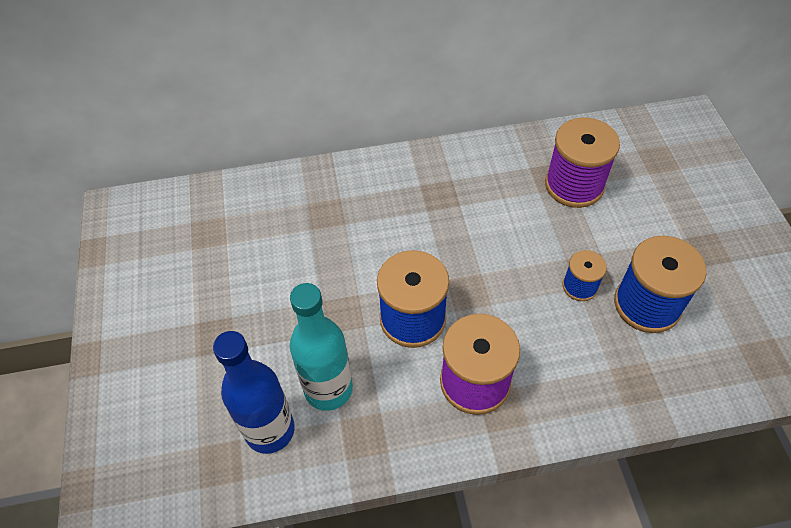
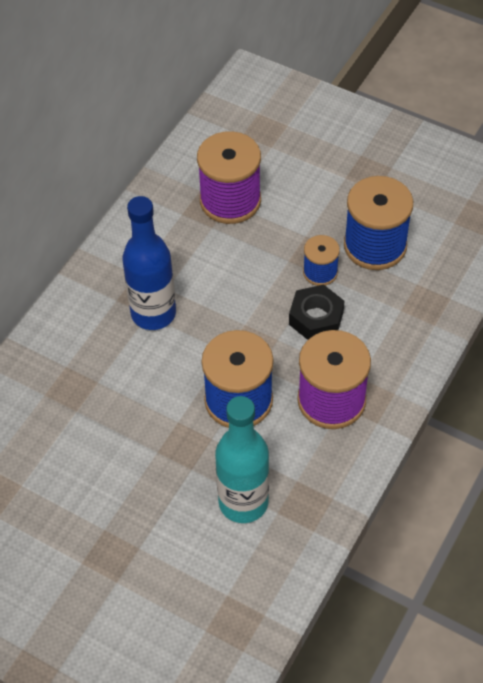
camera: 50 degrees left, 0 degrees up
blue bottle [213,331,295,454] -> blue bottle moved to [122,196,176,330]
none -> black nut [289,284,344,340]

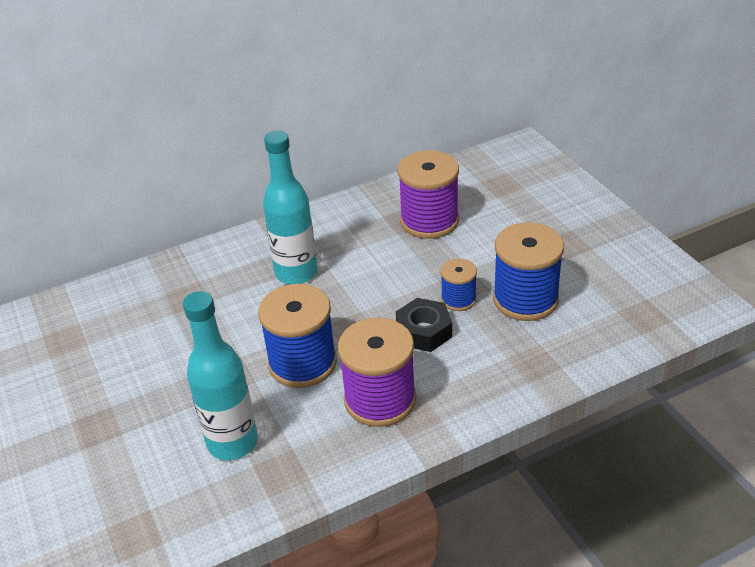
camera: 35 degrees right, 15 degrees down
blue bottle [122,196,176,330] -> turquoise bottle [263,131,317,284]

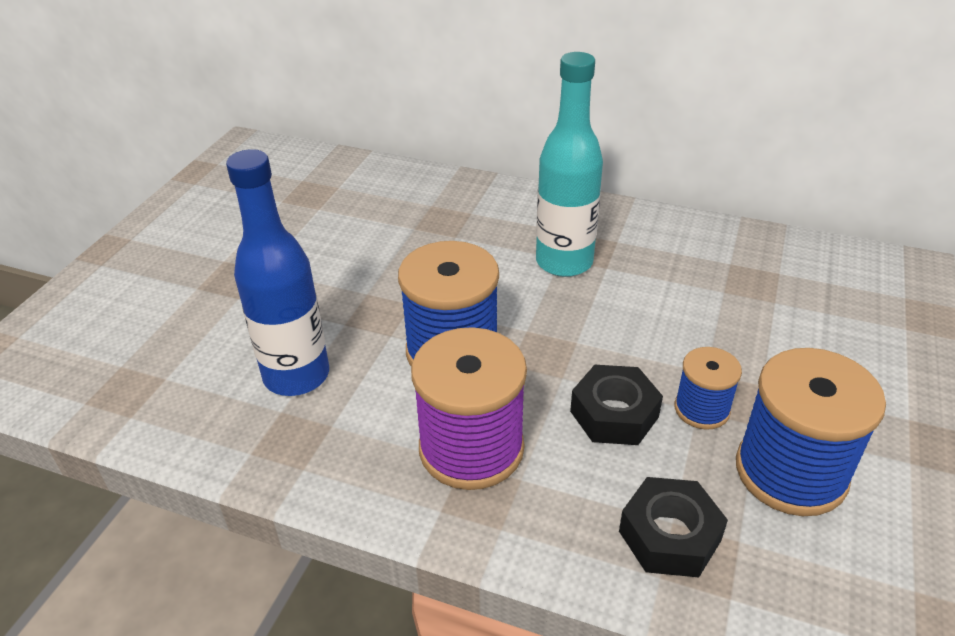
camera: 45 degrees right, 0 degrees up
turquoise bottle [183,291,258,460] -> blue bottle [226,149,329,396]
purple spool [398,150,459,239] -> none
none -> black nut [619,477,728,577]

